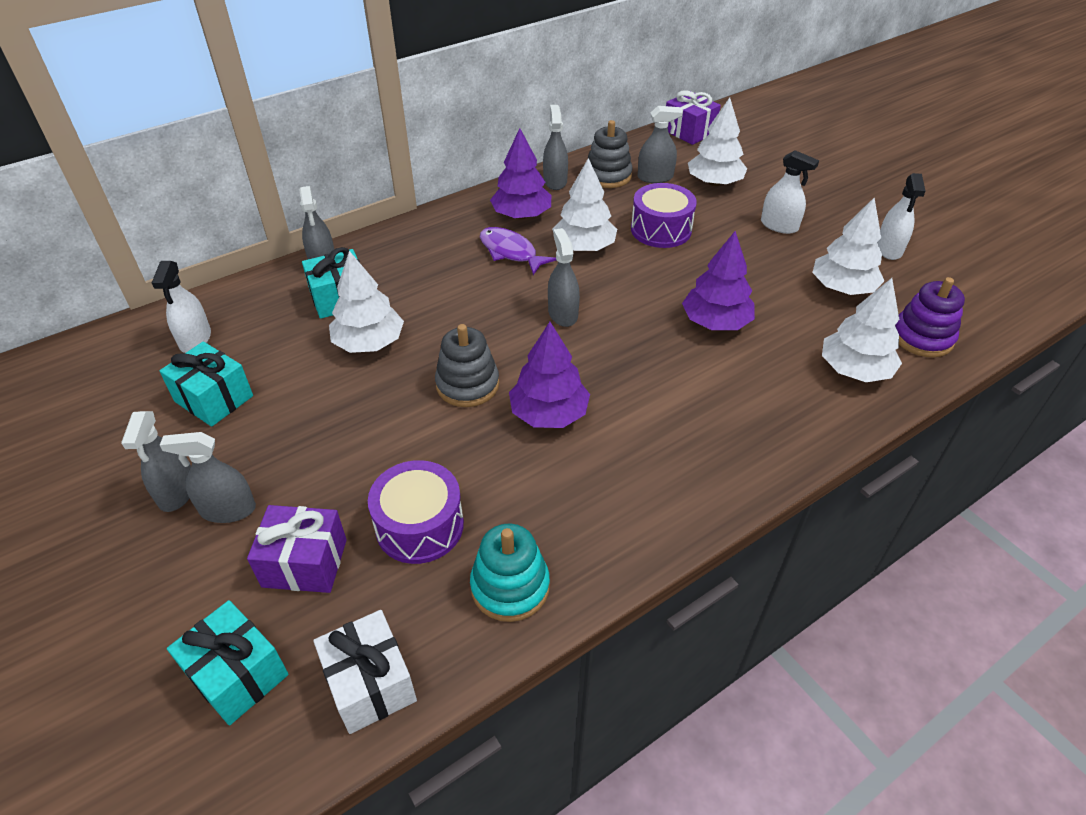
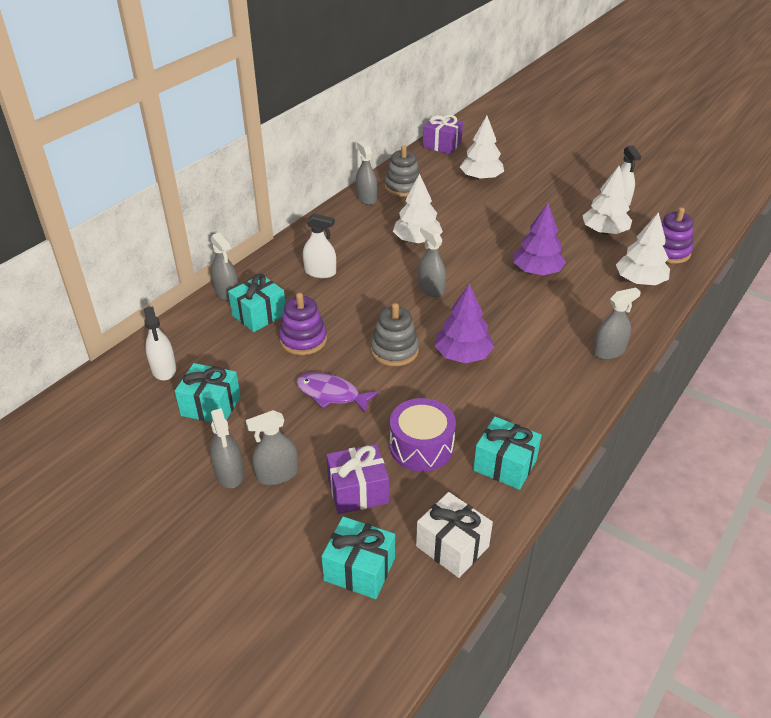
camera: 20 degrees left, 5 degrees down
white tree [329,251,404,353] -> purple stacking toy [279,293,327,355]
turquoise stacking toy [470,524,550,622] -> turquoise gift [473,417,541,490]
purple fish [480,227,556,275] -> purple fish moved to [296,372,379,414]
purple tree [490,128,551,219] -> none
purple drum [631,183,697,248] -> none
grey spray bottle [638,106,683,183] -> grey spray bottle moved to [593,288,641,360]
white spray bottle [761,150,819,234] -> white spray bottle moved to [303,213,336,278]

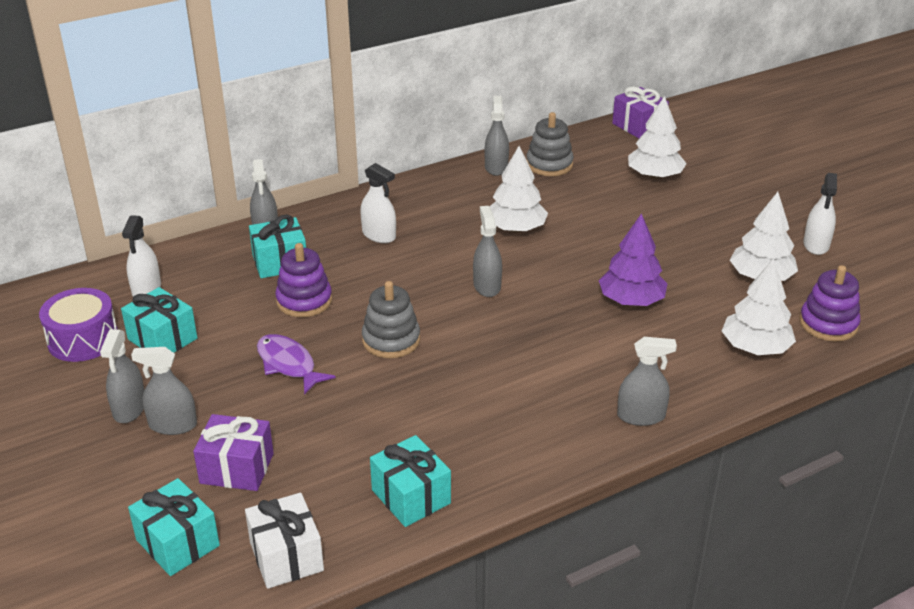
camera: 25 degrees right, 5 degrees down
purple drum [390,398,456,472] -> purple drum moved to [39,288,118,362]
purple tree [434,283,494,363] -> none

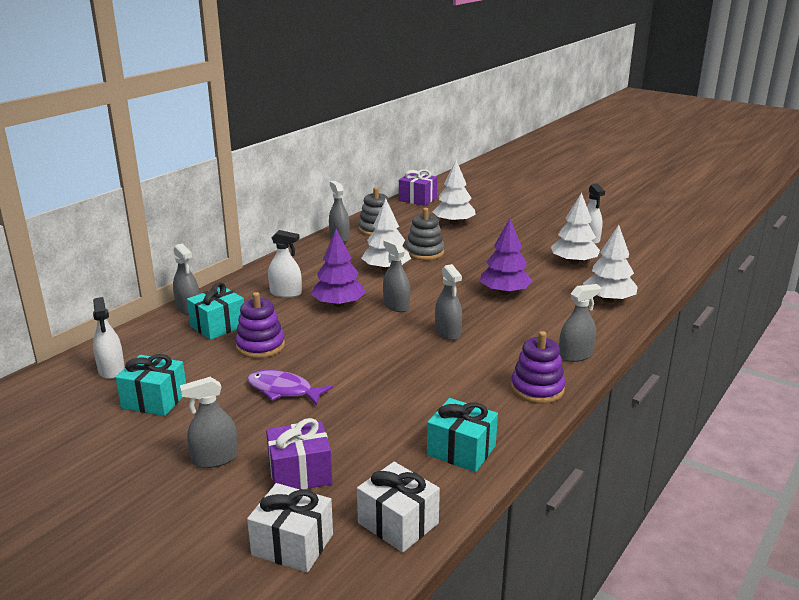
camera: 25 degrees left, 10 degrees down
purple drum [39,288,118,362] -> none
grey spray bottle [100,329,144,423] -> grey spray bottle moved to [435,264,462,340]
turquoise gift [128,478,220,576] -> white gift [247,483,333,573]
grey stacking toy [362,281,420,358] -> grey stacking toy moved to [406,208,444,260]
purple stacking toy [799,265,861,342] -> purple stacking toy moved to [511,331,565,404]
none -> purple tree [311,229,366,307]

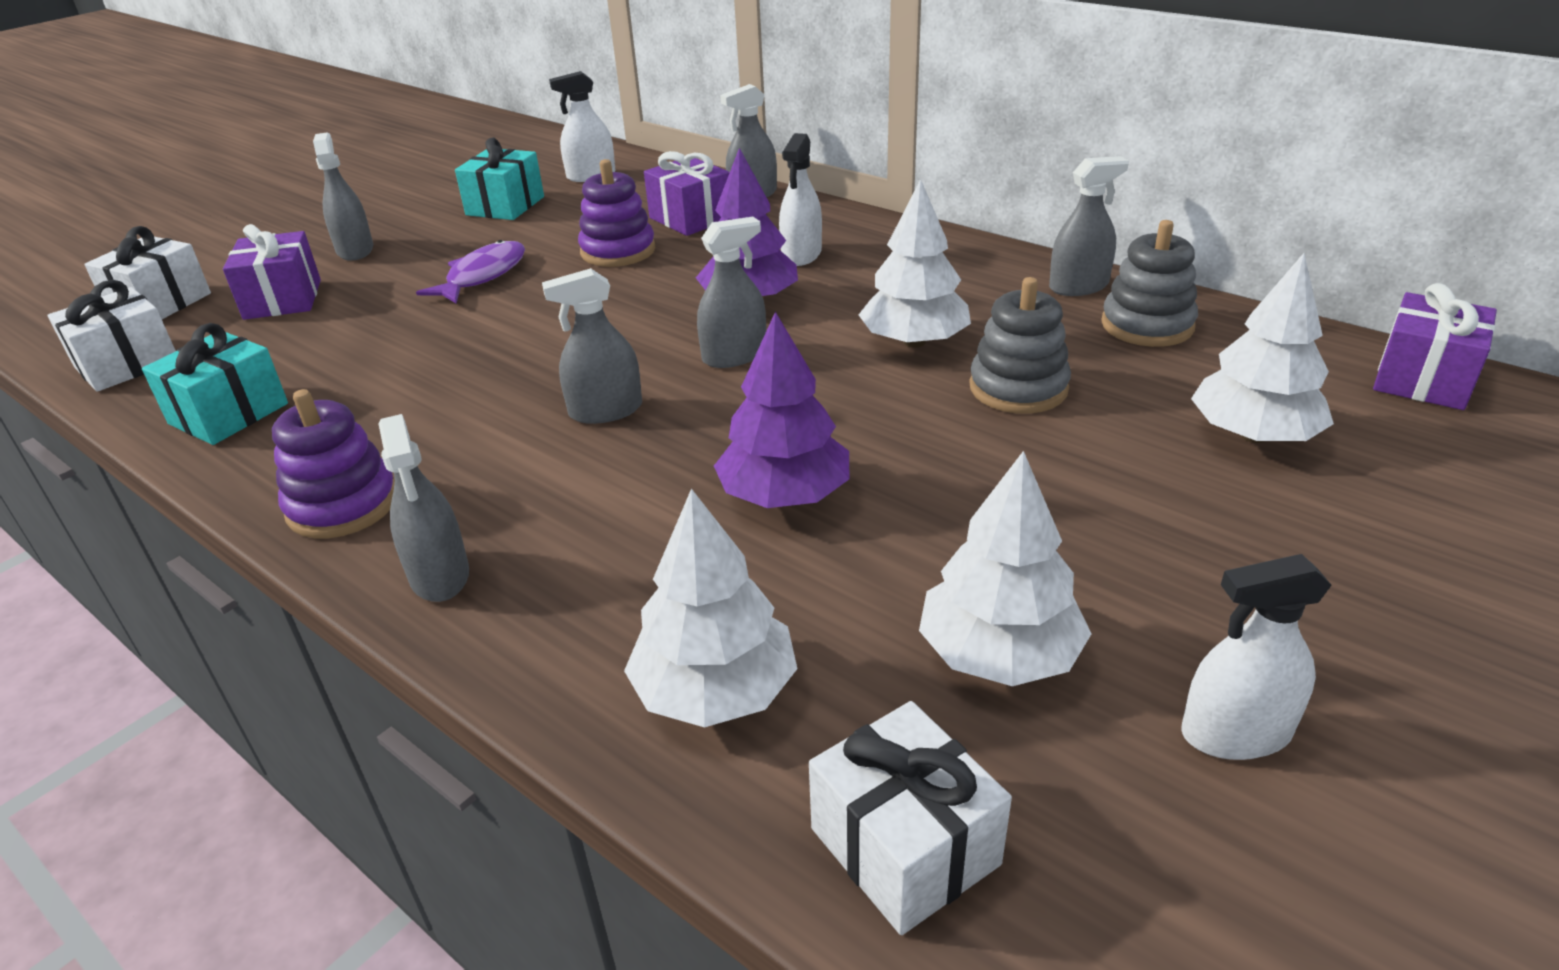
camera: 95 degrees right, 10 degrees up
turquoise gift [187,282,244,340] -> purple gift [644,151,729,236]
none -> white gift [809,701,1012,935]

